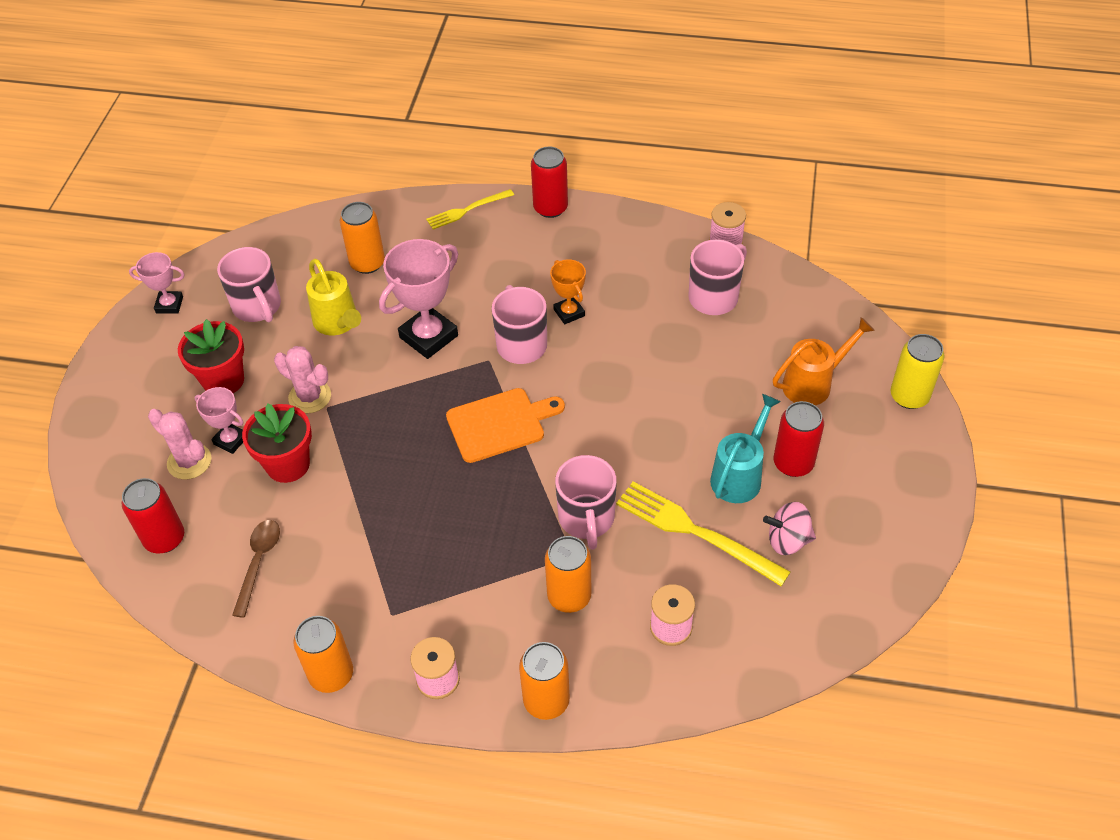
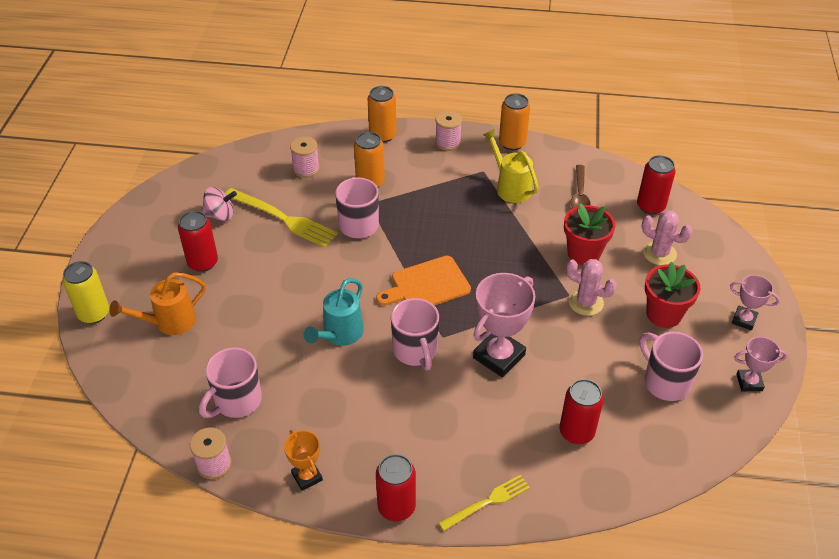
camera: 175 degrees right, 5 degrees down
pink trophy [195,387,243,454] -> pink trophy moved to [730,275,780,331]
yellow watering can [306,259,361,335] -> yellow watering can moved to [483,129,539,203]
orange can [340,202,385,274] -> red can [559,379,604,444]
orange trophy [550,259,586,324] -> orange trophy moved to [284,430,323,491]
turquoise watering can [710,394,781,503] -> turquoise watering can moved to [303,278,364,346]

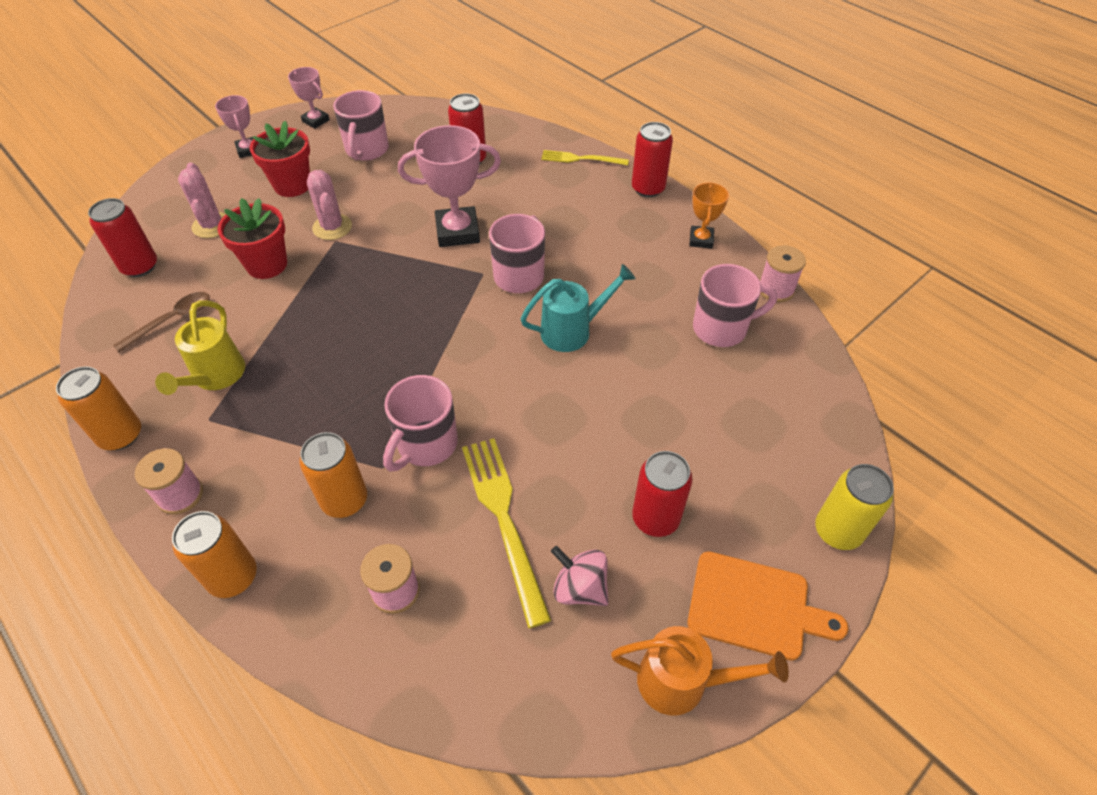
camera: 140 degrees left, 5 degrees up
orange watering can [109,272,206,335] -> orange watering can moved to [611,626,789,716]
orange cutting board [376,256,471,306] -> orange cutting board moved to [687,551,848,661]

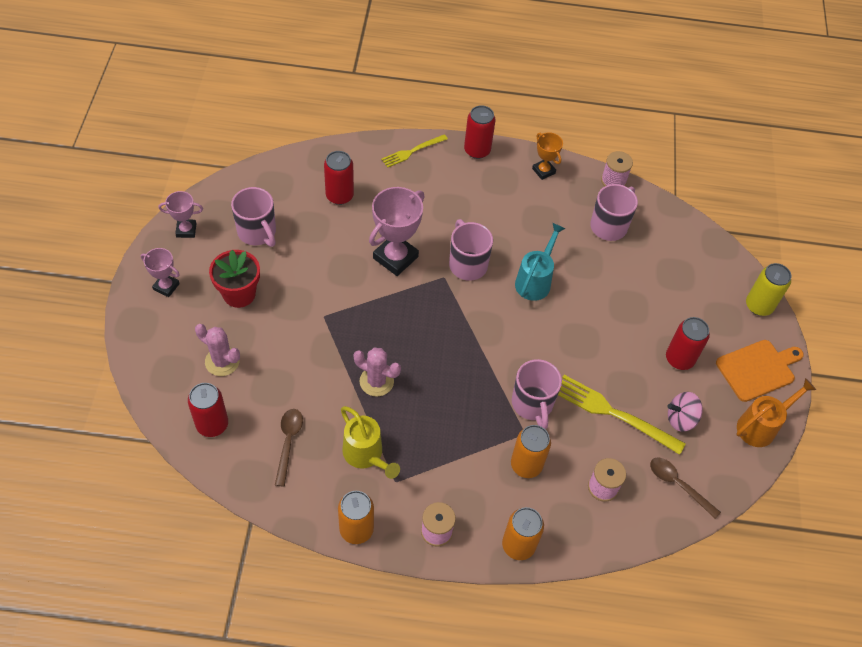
camera: 45 degrees left, 5 degrees up
red flower pot [217,198,287,279] -> none
pink cactus [307,170,352,240] -> pink cactus moved to [353,348,401,397]
none -> brown spoon [650,458,721,519]

